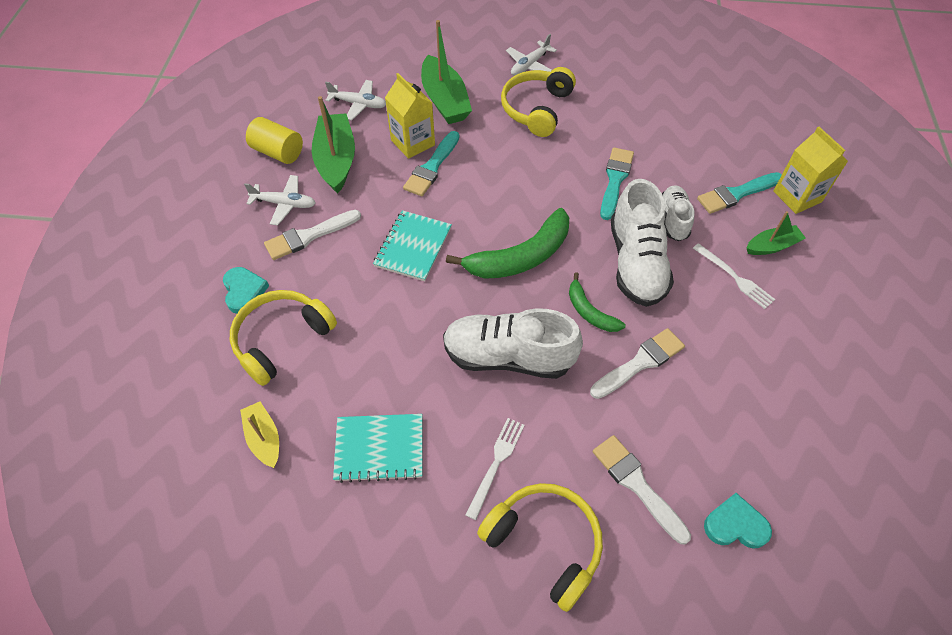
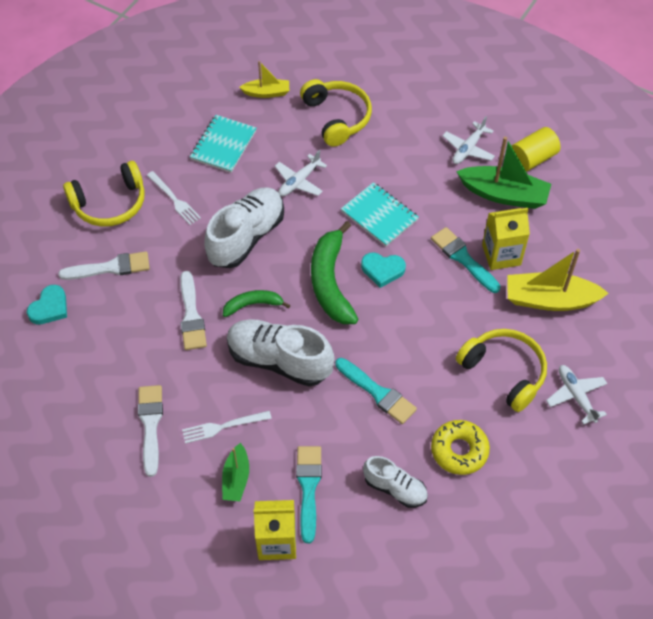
camera: 115 degrees right, 0 degrees up
turquoise heart [223,267,269,314] -> turquoise heart moved to [361,253,406,288]
white brush [264,210,361,260] -> white brush moved to [138,385,163,477]
white plane [325,80,386,120] -> white plane moved to [275,150,327,196]
green boat [421,20,472,124] -> yellow boat [507,249,609,311]
white shoe [662,185,694,241] -> white shoe moved to [363,456,428,508]
none -> yellow donut [431,420,490,475]

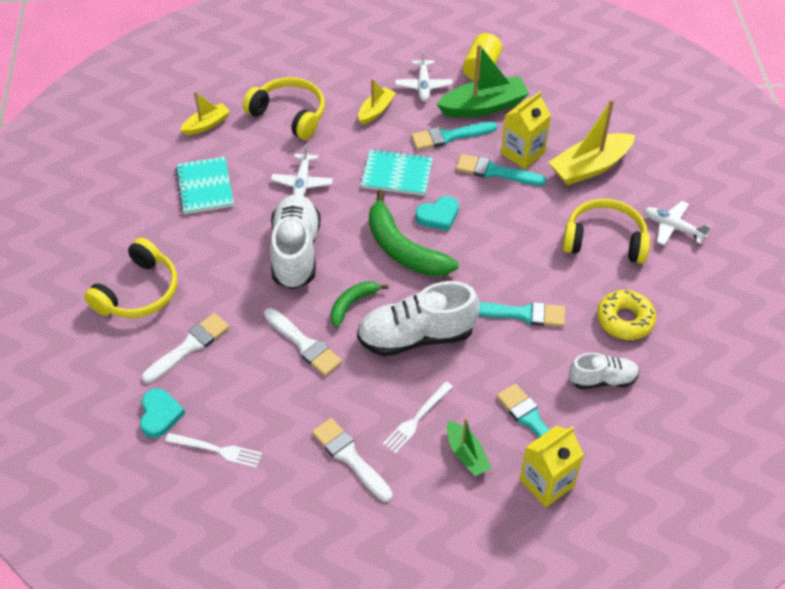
camera: 35 degrees left, 5 degrees down
white fork [147,171,201,225] -> white fork moved to [165,433,262,468]
none -> yellow boat [358,78,396,125]
none -> turquoise brush [411,122,497,150]

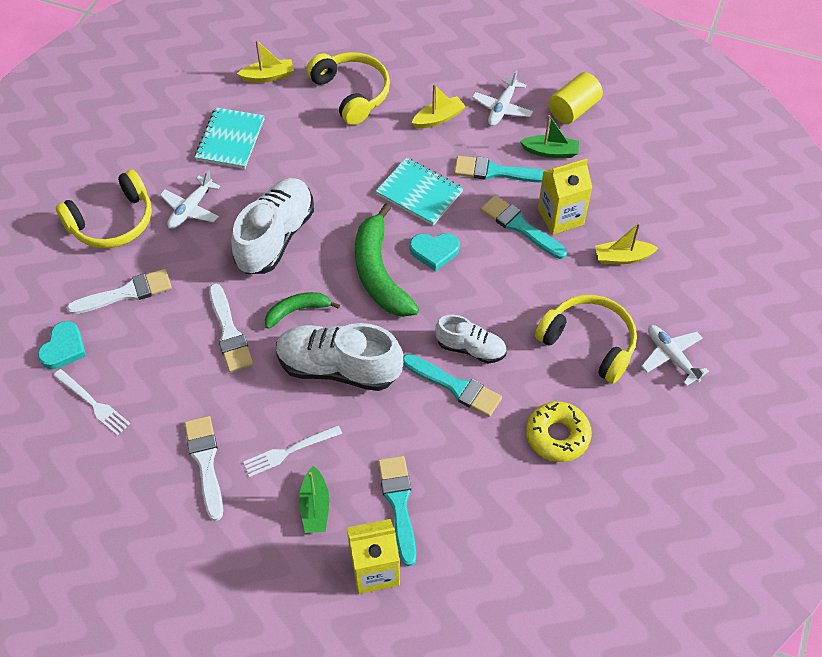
camera: 25 degrees right, 5 degrees up
white plane [271,144,333,196] -> white plane moved to [160,170,220,229]
green boat [437,44,529,117] -> green boat [520,115,579,158], size x0.57
yellow boat [549,99,635,185] -> yellow boat [595,223,658,264], size x0.57
white shoe [569,353,639,389] -> white shoe moved to [435,315,506,364]

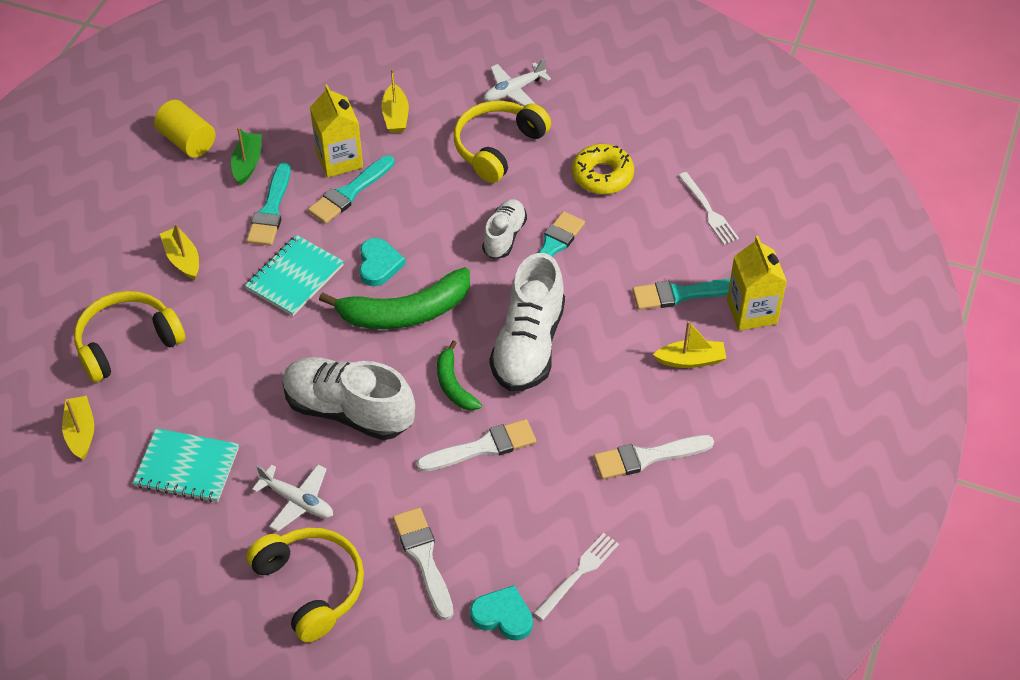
camera: 90 degrees left, 5 degrees down
white fork [243,425,342,477] -> white fork moved to [678,172,739,245]
green boat [299,466,329,533] -> yellow boat [653,321,726,368]
white plane [472,70,533,126] -> none

